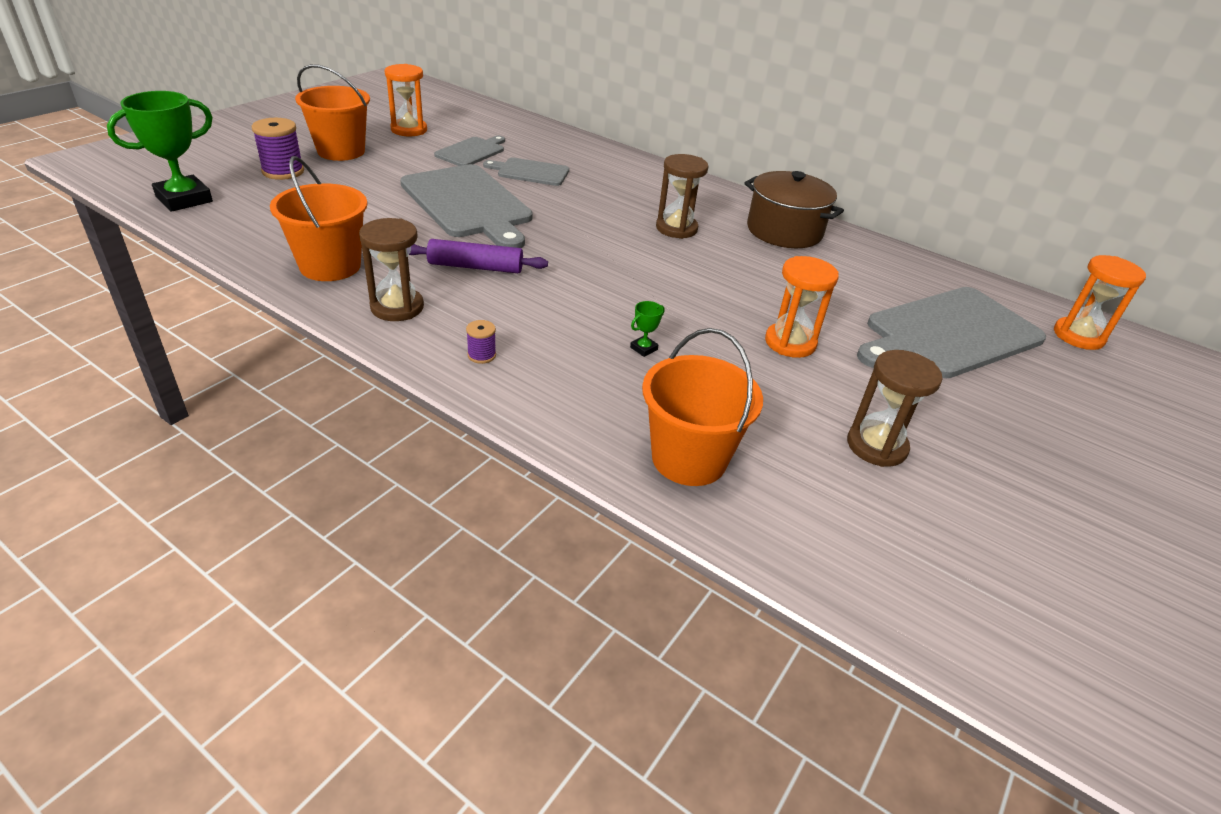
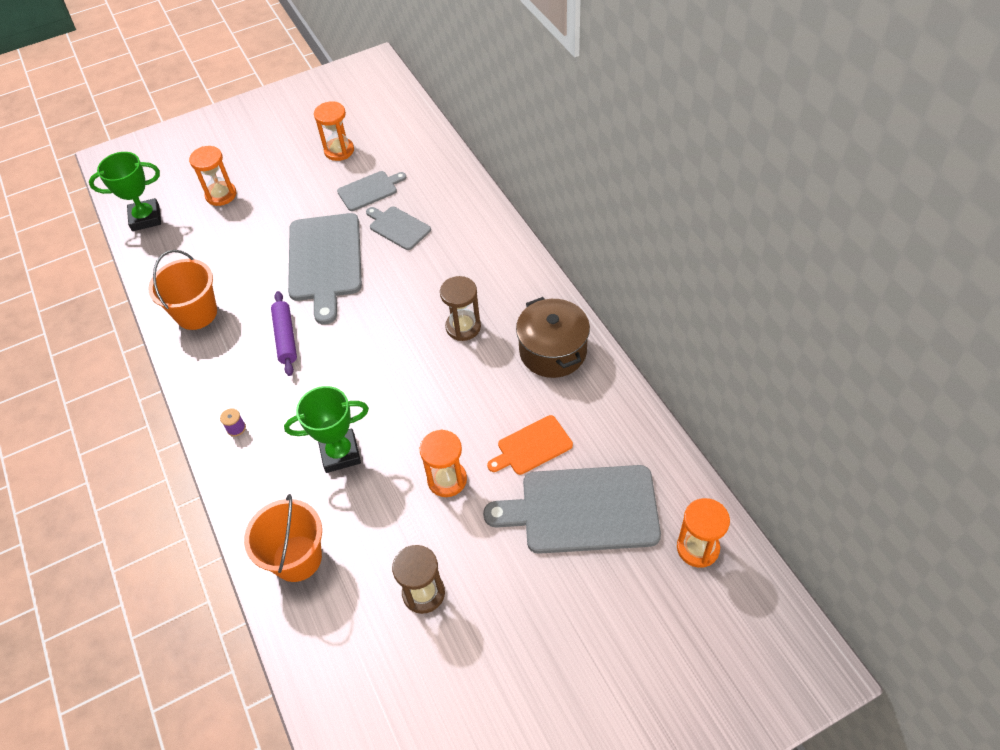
camera: 35 degrees right, 15 degrees up
purple spool [252,118,304,180] -> orange hourglass [189,146,237,206]
orange bucket [295,64,370,161] -> none
brown hourglass [359,218,424,321] -> none
purple rolling pin [409,239,548,273] -> purple rolling pin turned 45 degrees clockwise [271,291,297,376]
green trophy [630,301,665,357] -> green trophy [284,386,369,473], size x2.46
none -> orange cutting board [487,415,573,475]

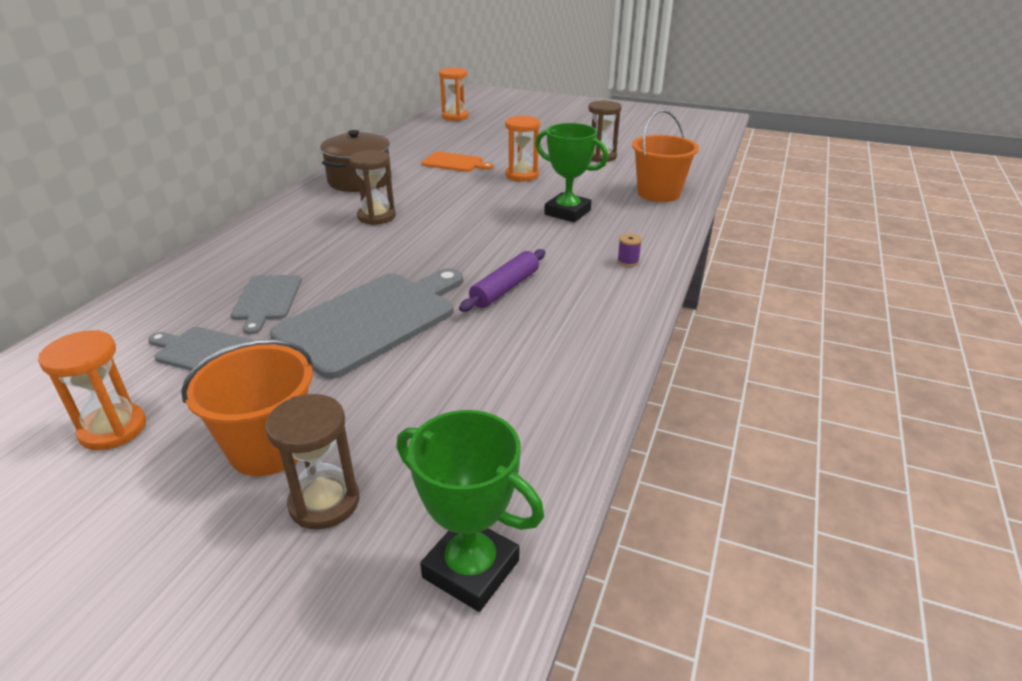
camera: 135 degrees left, 20 degrees down
orange bucket [148,250,217,330] -> orange bucket moved to [181,339,313,476]
orange hourglass [189,146,237,206] -> brown hourglass [265,394,359,529]
grey cutting board [483,465,661,554] -> none

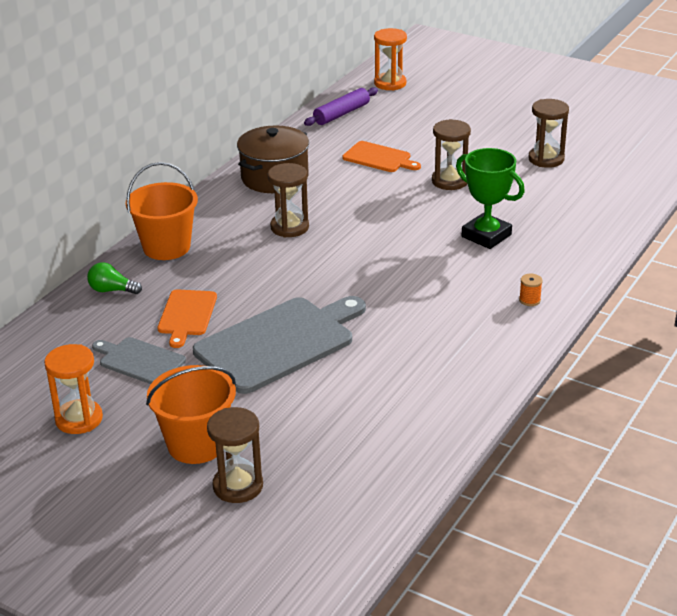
camera: 10 degrees right, 0 degrees up
grey cutting board [231,275,302,334] -> orange cutting board [158,289,217,348]
green trophy [397,410,544,612] -> none
purple rolling pin [459,249,545,312] -> purple rolling pin moved to [304,88,378,126]
orange hourglass [505,116,540,181] -> brown hourglass [432,119,471,190]
purple spool [617,234,642,267] -> orange spool [519,274,543,306]
orange bucket [632,110,699,202] -> orange bucket moved to [126,162,198,260]
none -> green light bulb [87,262,142,294]

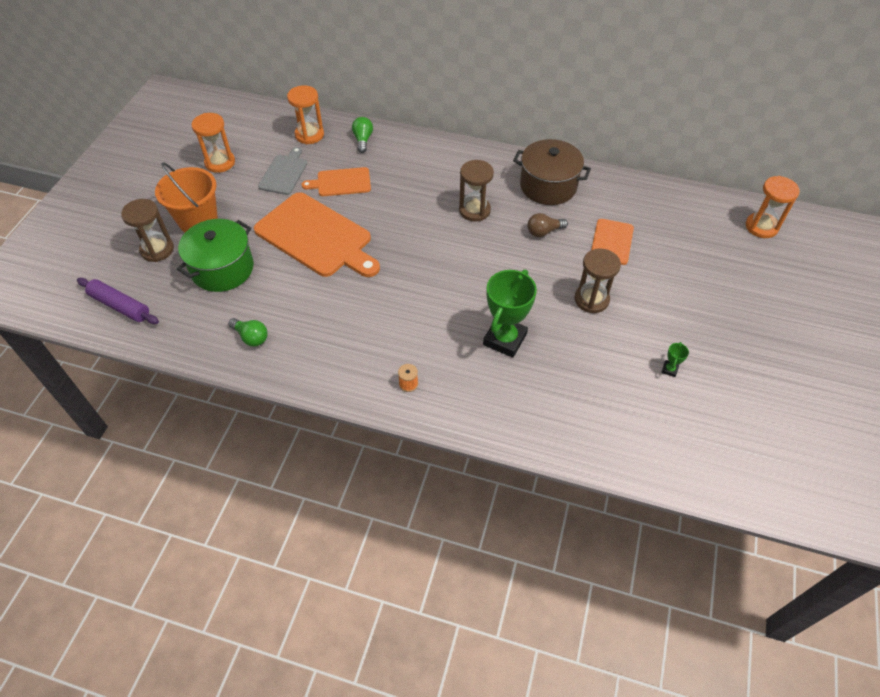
camera: 75 degrees right, 20 degrees up
orange bucket [126,162,198,260] -> none
grey cutting board [193,296,366,394] -> orange cutting board [254,192,380,277]
purple rolling pin [304,88,378,126] -> purple rolling pin moved to [77,278,159,324]
brown hourglass [528,99,569,168] -> green trophy [661,342,689,377]
none -> green pot [177,219,254,292]
none -> green light bulb [228,318,268,347]
none -> orange hourglass [287,85,324,144]
none -> brown light bulb [527,213,568,237]

